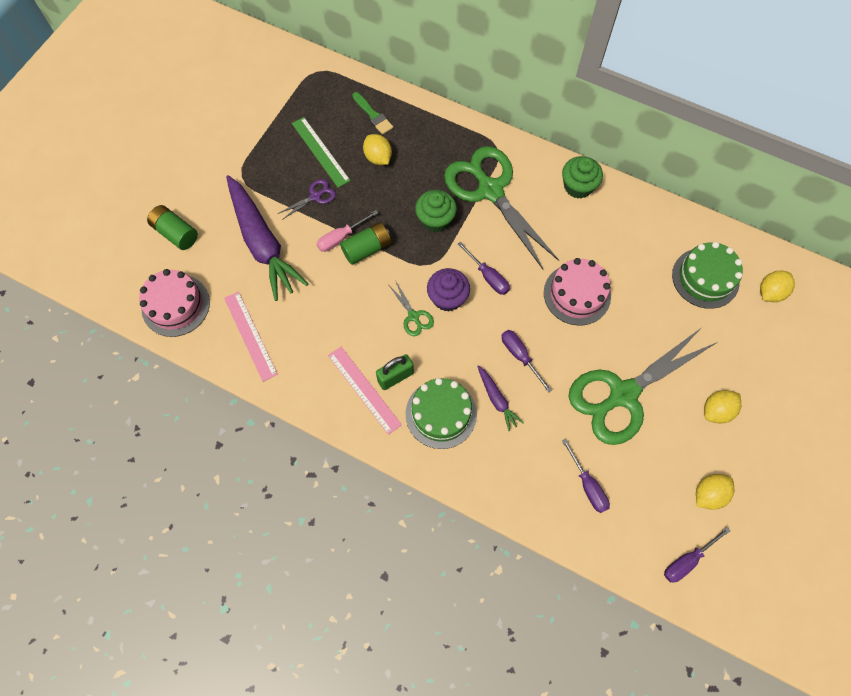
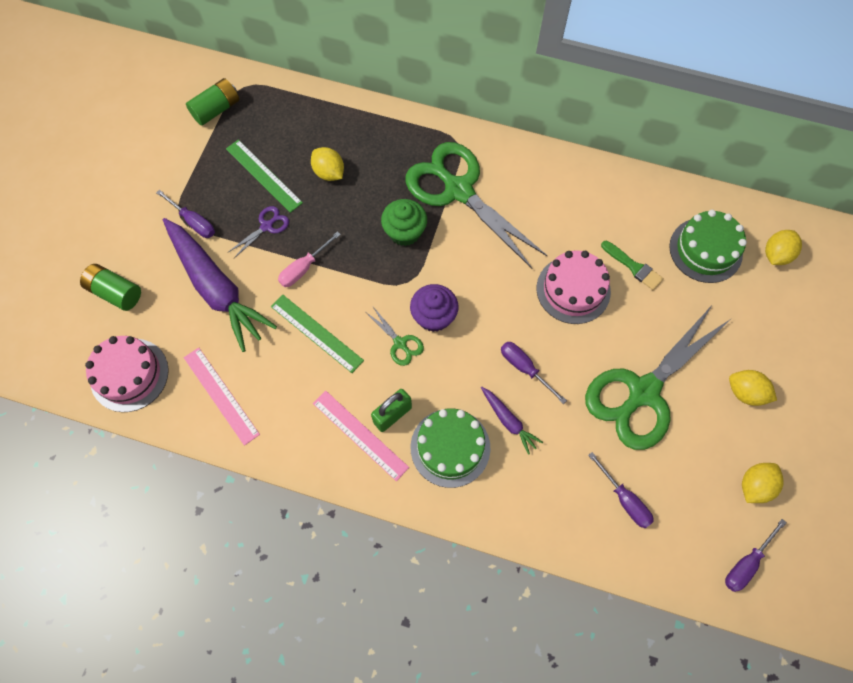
camera: 10 degrees left, 0 degrees up
green battery [340,222,391,265] -> green battery moved to [186,78,239,126]
green brush [352,92,393,135] -> green brush moved to [601,241,664,290]
purple screwdriver [457,242,510,295] -> purple screwdriver moved to [156,190,215,238]
green cupcake [562,156,603,199] -> none
yellow lemon [704,390,741,423] -> yellow lemon turned 75 degrees clockwise [729,370,777,406]
none -> green ruler [271,294,364,373]

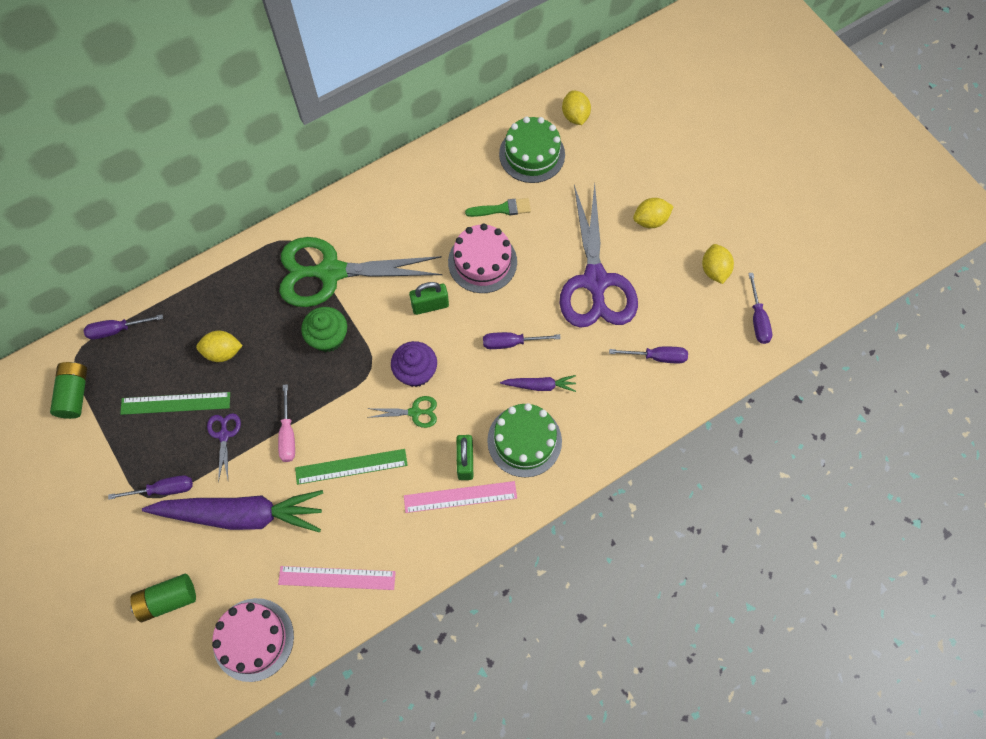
camera: 50 degrees left, 0 degrees up
green scissors [585,304,732,450] -> purple scissors [560,184,638,328]
none -> purple screwdriver [84,314,163,340]
none -> green padlock [409,282,449,315]

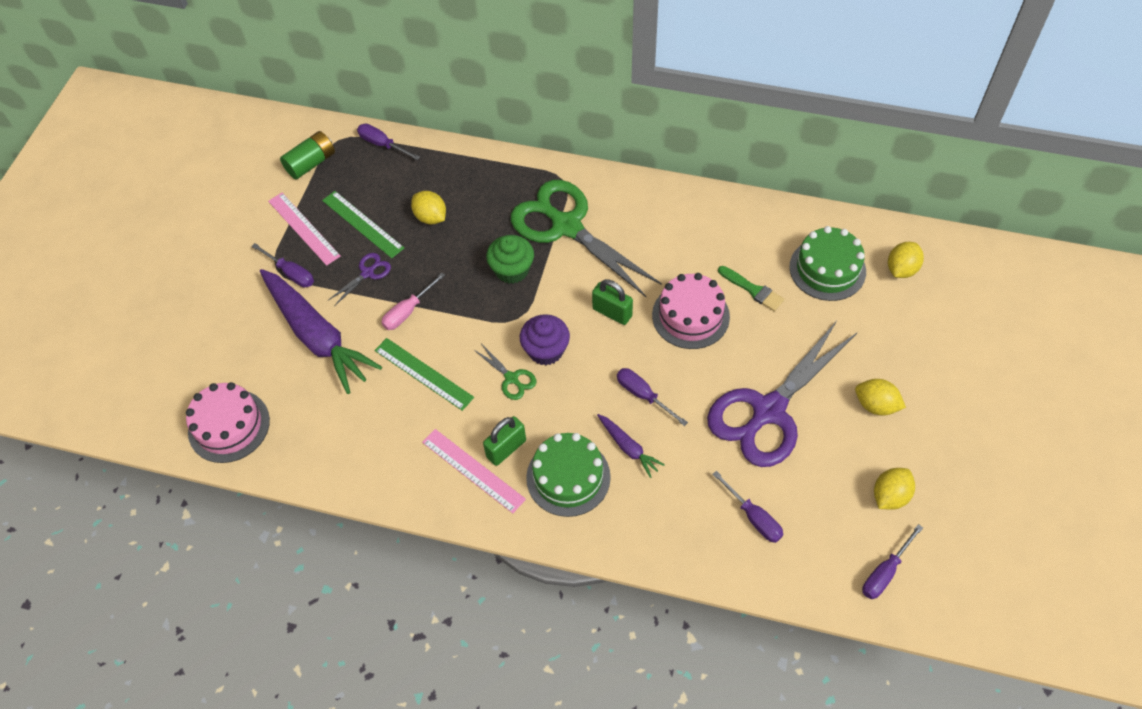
camera: 50 degrees right, 10 degrees down
green battery [130,574,196,622] -> none
pink ruler [278,566,396,590] -> pink ruler moved to [268,193,341,266]

